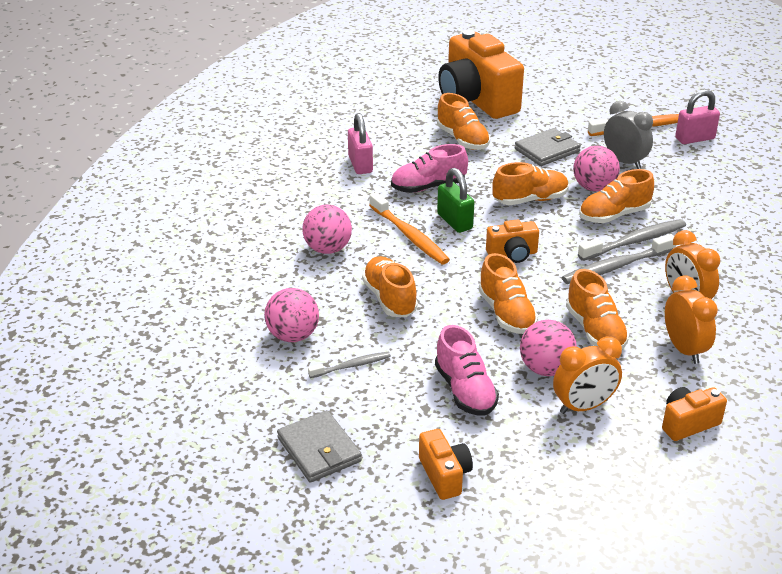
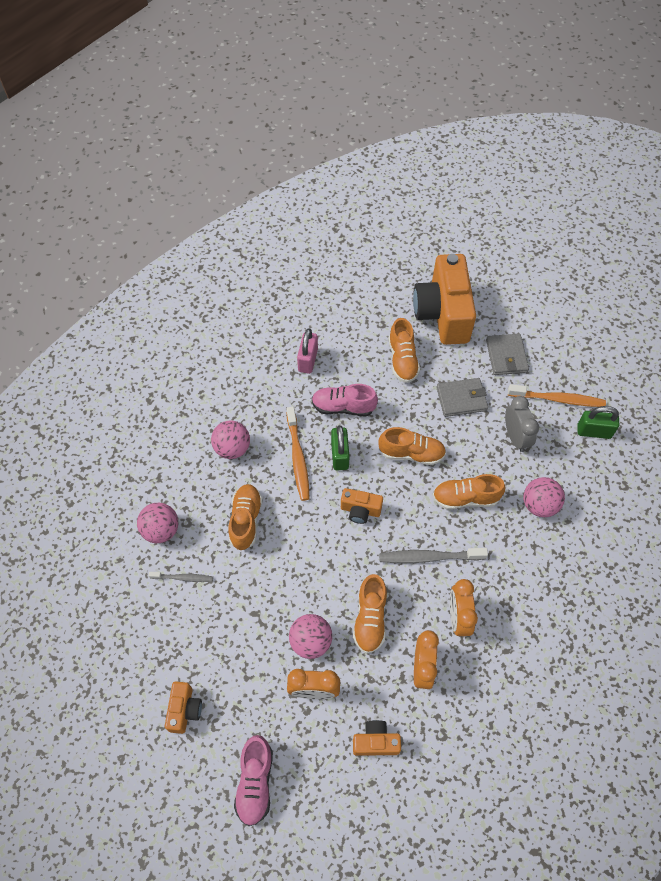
camera: 25 degrees right, 25 degrees up
grey wallet [277,410,362,483] -> grey wallet moved to [486,334,529,375]
pink shoe [435,325,499,416] -> pink shoe moved to [234,735,273,826]
orange shoe [479,253,538,334] -> none
pink ball [573,146,620,191] -> pink ball moved to [523,477,565,517]
grey toothbrush [578,219,686,261] -> none
pink padlock [675,90,720,144] -> green padlock [577,406,619,439]

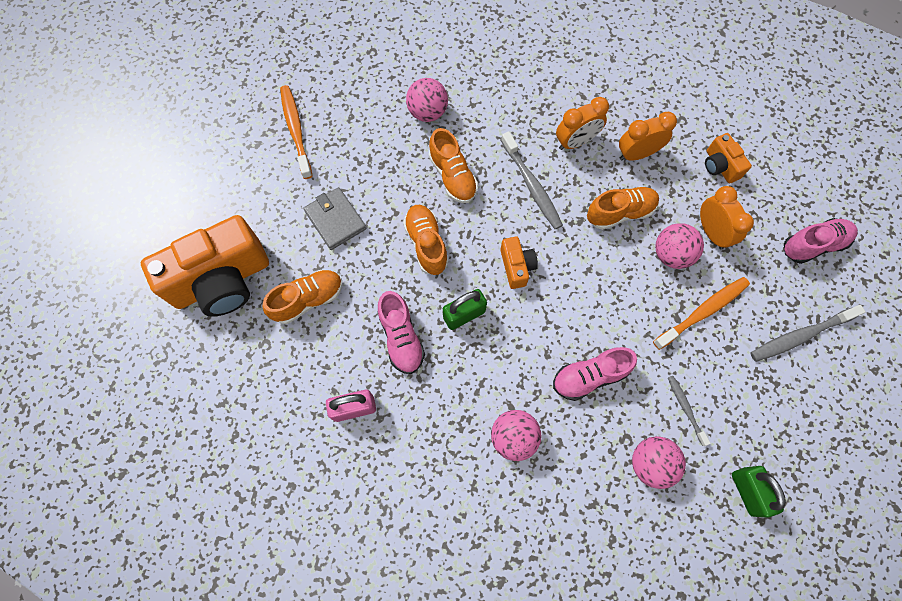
camera: 115 degrees left, 10 degrees up
orange camera [165,681,202,734] -> grey toothbrush [750,305,866,362]
orange shoe [228,484,263,550] -> pink shoe [553,347,637,401]
orange toothbrush [287,407,310,501] -> orange toothbrush moved to [653,277,750,350]
grey wallet [486,334,529,375] -> none
grey clock [505,396,539,452] -> none
green padlock [577,406,619,439] -> green padlock moved to [732,466,786,518]

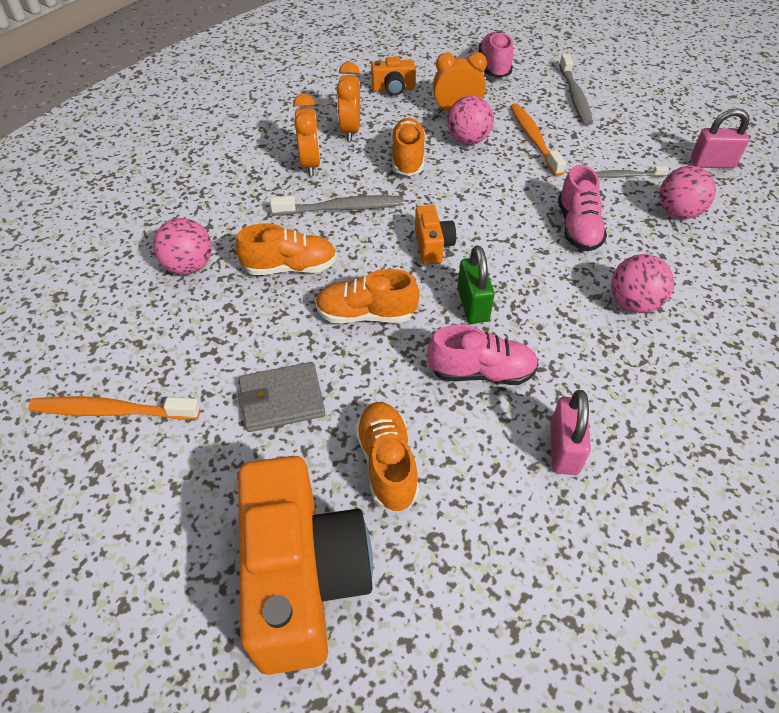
camera: 70 degrees left, 20 degrees down
orange camera [500,237,538,289] -> orange camera turned 75 degrees clockwise [415,205,456,265]
green padlock [732,466,786,518] -> pink padlock [691,108,750,168]

